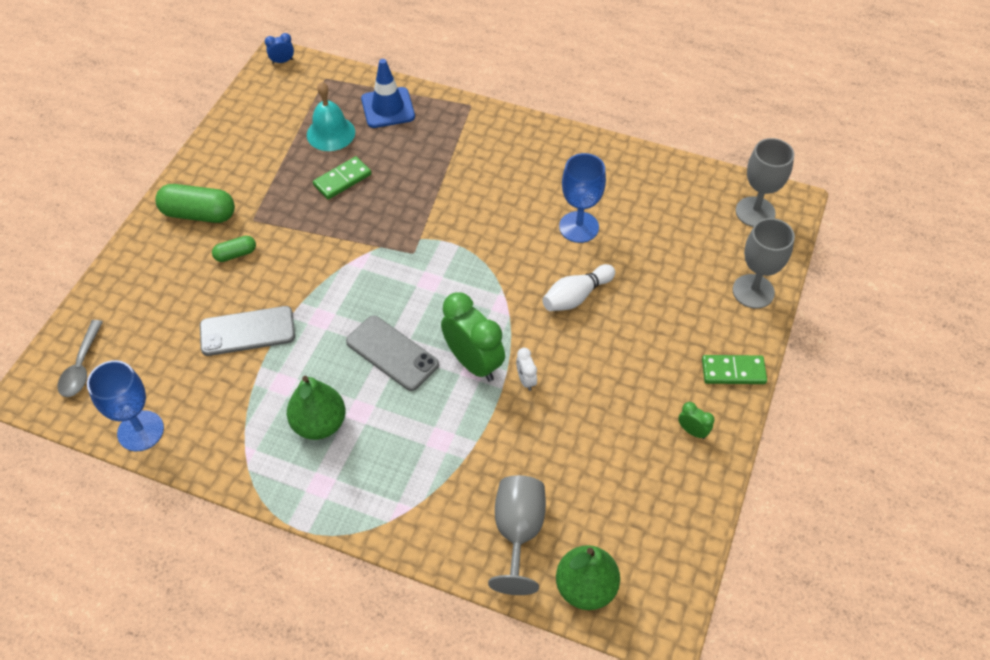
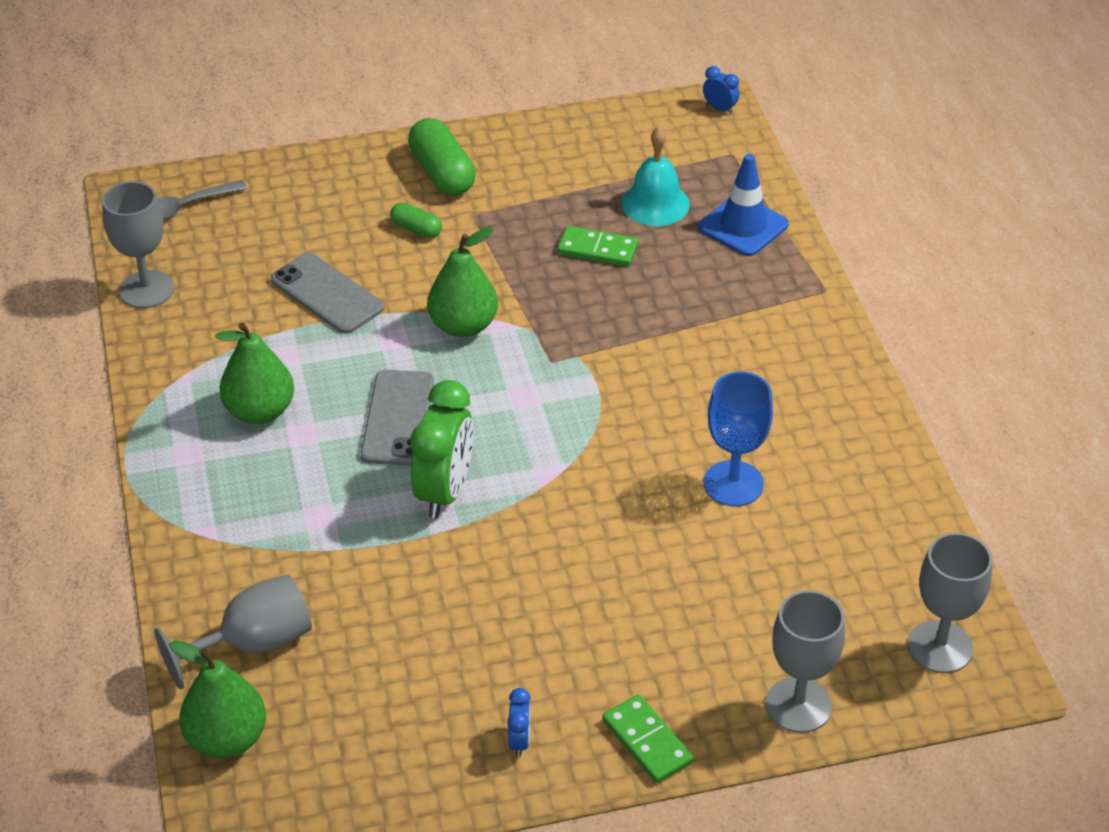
camera: 55 degrees right, 10 degrees down
blue goblet [87,360,164,451] -> grey goblet [102,181,174,308]
white clock [516,348,537,391] -> none
white bowling pin [542,264,615,311] -> none
green clock [678,402,714,439] -> blue clock [507,688,531,757]
none -> green pear [427,227,498,337]

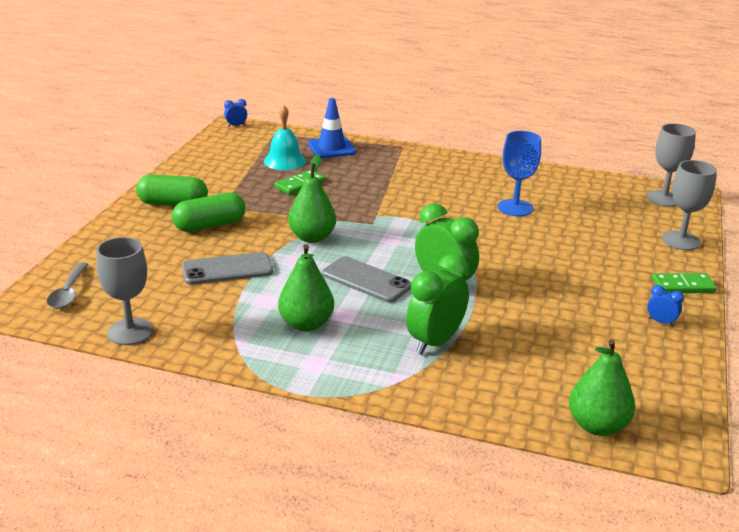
camera: 60 degrees left, 15 degrees down
grey goblet [154,574,312,689] -> none
green capsule [390,202,442,238] -> green capsule [172,192,246,232], size x1.85
none -> green clock [406,254,469,355]

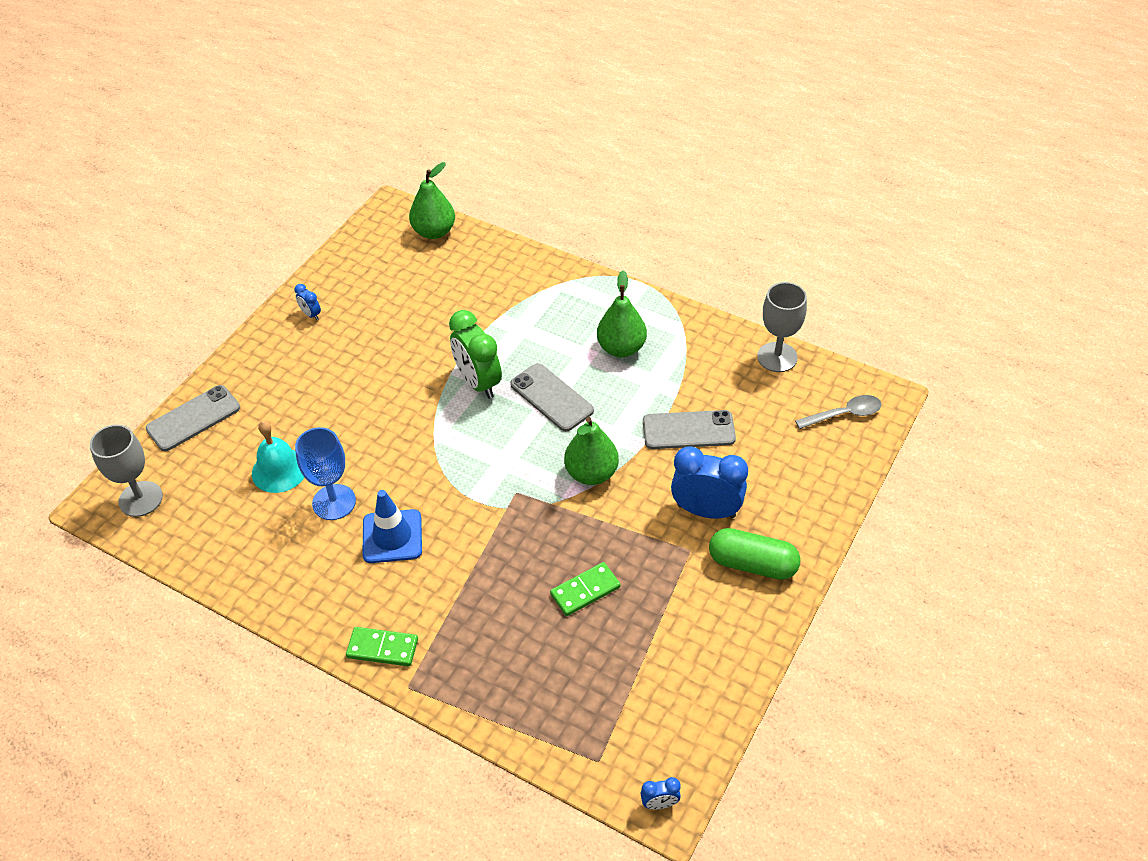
camera: 165 degrees left, 20 degrees up
grey spoon [47,262,89,309] -> grey spoon turned 60 degrees clockwise [795,395,882,429]
green capsule [172,192,246,232] -> blue clock [671,446,748,519]
turquoise bell [264,105,306,170] -> turquoise bell moved to [252,421,304,493]
blue traffic cone [308,98,356,158] -> blue traffic cone moved to [362,490,422,563]
green clock [406,254,469,355] -> none
green domino [652,273,717,293] -> green domino moved to [346,627,418,667]
grey goblet [662,160,717,250] -> grey phone [146,385,240,451]

